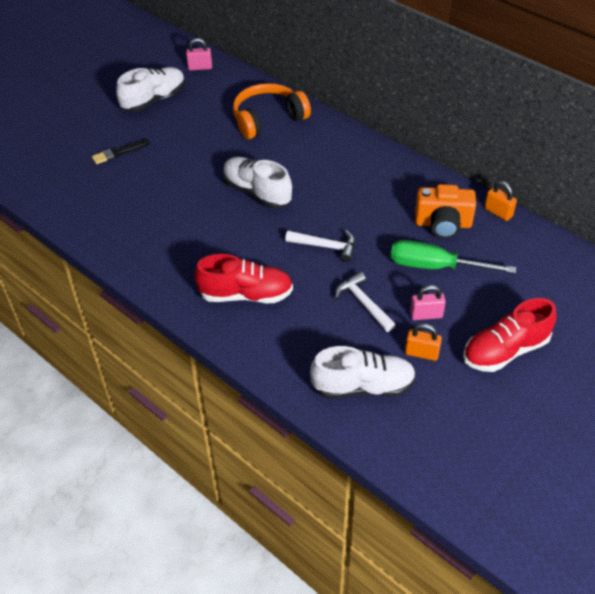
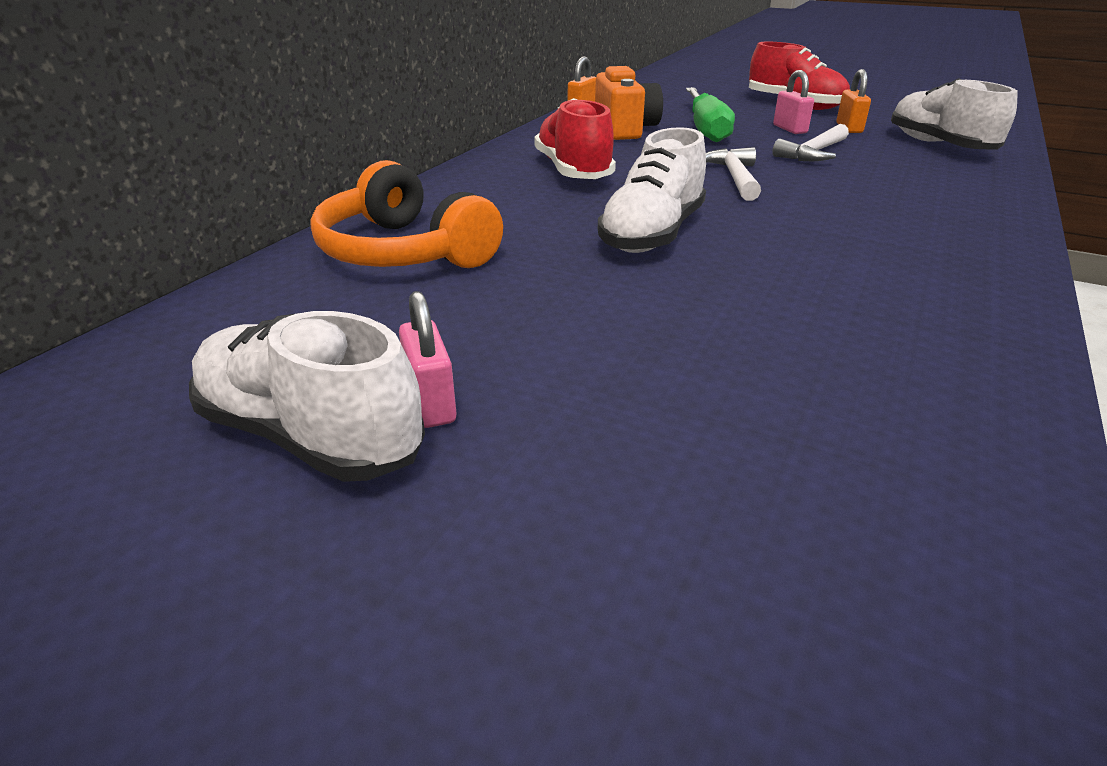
camera: 105 degrees left, 15 degrees down
black brush [92,139,150,164] -> none
pink padlock [186,38,212,71] -> pink padlock moved to [399,291,457,428]
red shoe [194,254,293,303] -> red shoe moved to [534,98,616,179]

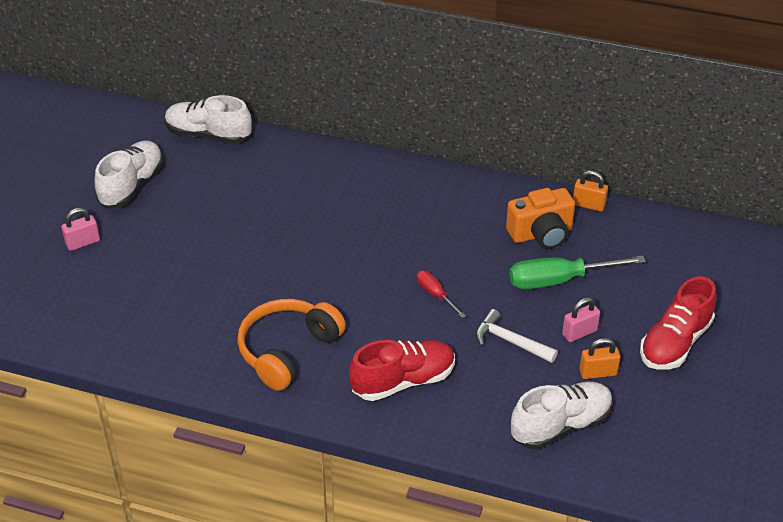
camera: 80 degrees right, 10 degrees up
orange headphones [310,160,503,268] -> orange headphones moved to [237,299,346,391]
pink padlock [399,291,457,428] -> pink padlock moved to [61,208,100,251]
red shoe [534,98,616,179] -> red shoe moved to [349,340,455,401]
white shoe [598,127,706,253] -> white shoe moved to [165,95,252,144]
white hammer [706,147,761,201] -> red screwdriver [417,270,466,318]

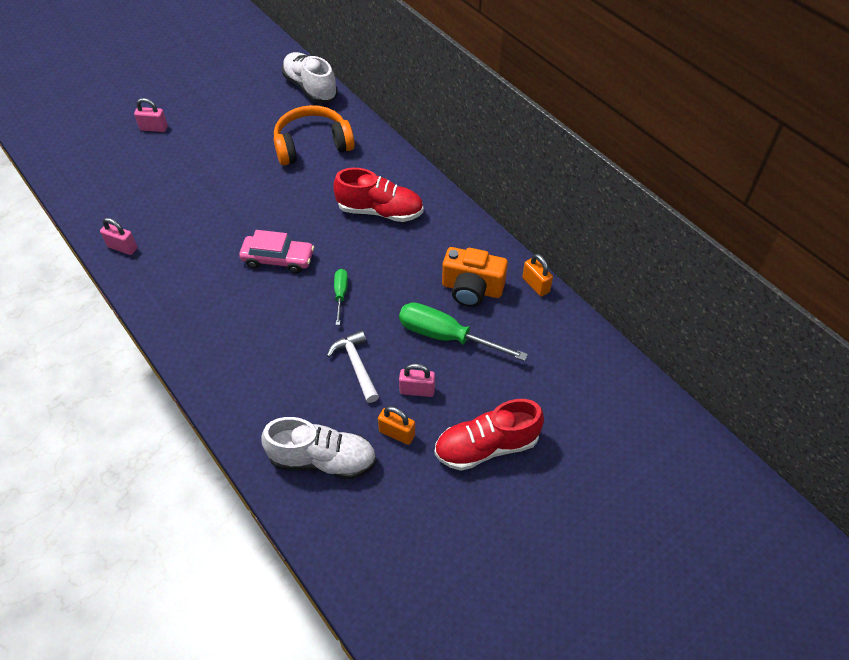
camera: 35 degrees right, 10 degrees up
white shoe [95,141,163,208] -> none
orange headphones [237,299,346,391] -> orange headphones moved to [274,105,355,166]
red shoe [349,340,455,401] -> red shoe moved to [333,168,423,222]
red screwdriver [417,270,466,318] -> green screwdriver [334,269,348,325]
none -> pink padlock [100,218,137,255]
none -> pink car [239,230,314,273]

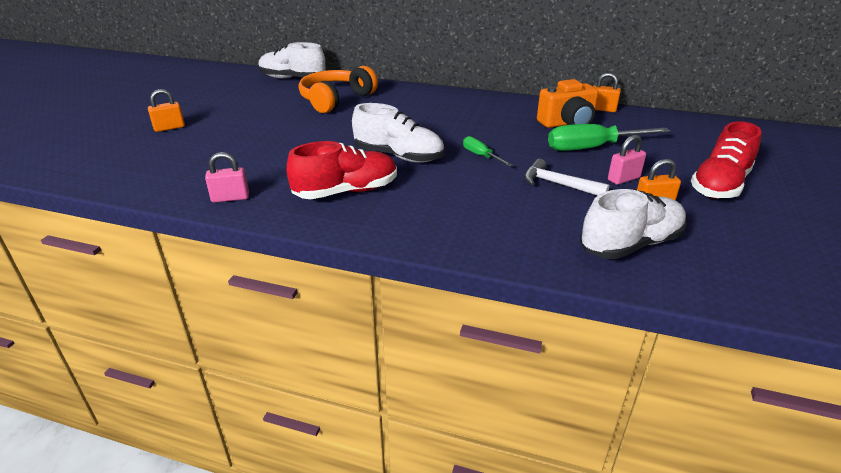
camera: 35 degrees left, 20 degrees down
pink padlock [134,98,168,132] -> orange padlock [148,89,185,132]
pink car [239,230,314,273] -> white shoe [352,103,444,163]
red shoe [333,168,423,222] -> red shoe moved to [287,141,397,199]

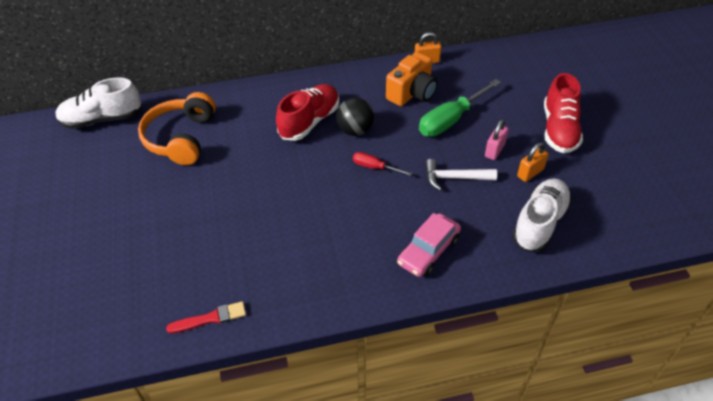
camera: 30 degrees left, 15 degrees up
orange padlock [148,89,185,132] -> none
pink padlock [205,152,249,203] -> red brush [166,301,246,333]
red shoe [287,141,397,199] -> red shoe moved to [276,84,339,141]
white shoe [352,103,444,163] -> none
green screwdriver [463,136,513,167] -> red screwdriver [353,152,412,176]
none -> black ball [336,98,374,136]
none -> pink car [397,213,461,277]

